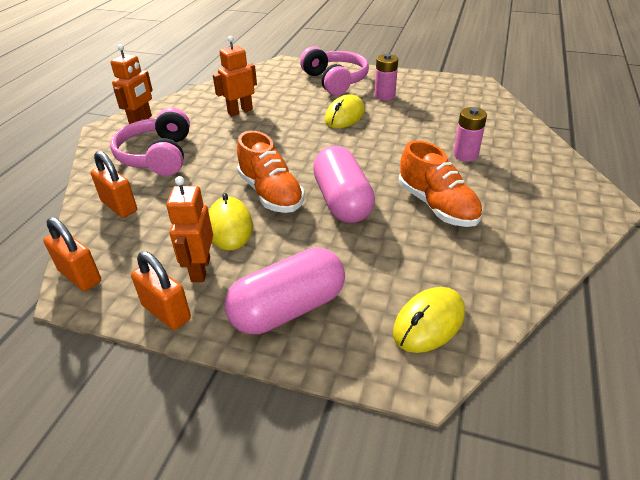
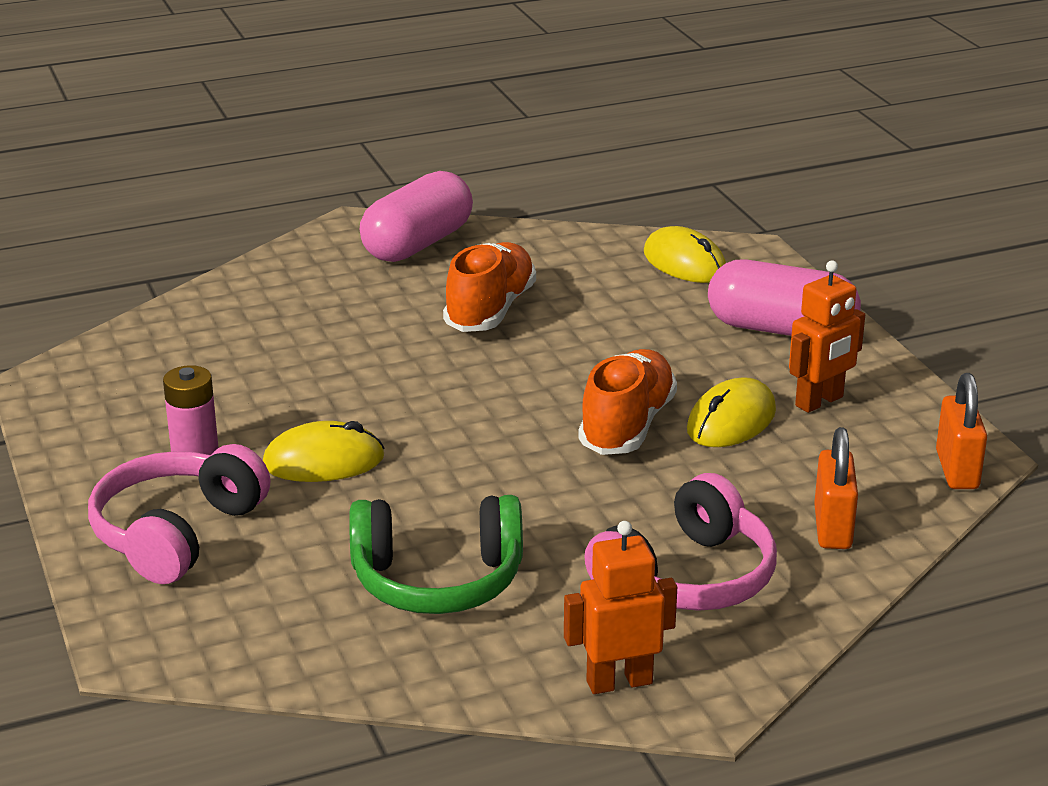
camera: 130 degrees left, 10 degrees down
orange padlock [131,251,191,330] -> none
orange robot [213,36,257,116] -> green headphones [349,495,523,614]
pink capsule [313,146,375,223] -> pink capsule moved to [360,171,473,262]
yellow mouse [393,287,465,353] -> yellow mouse turned 45 degrees clockwise [644,226,726,283]
pink battery [453,107,487,162] -> none

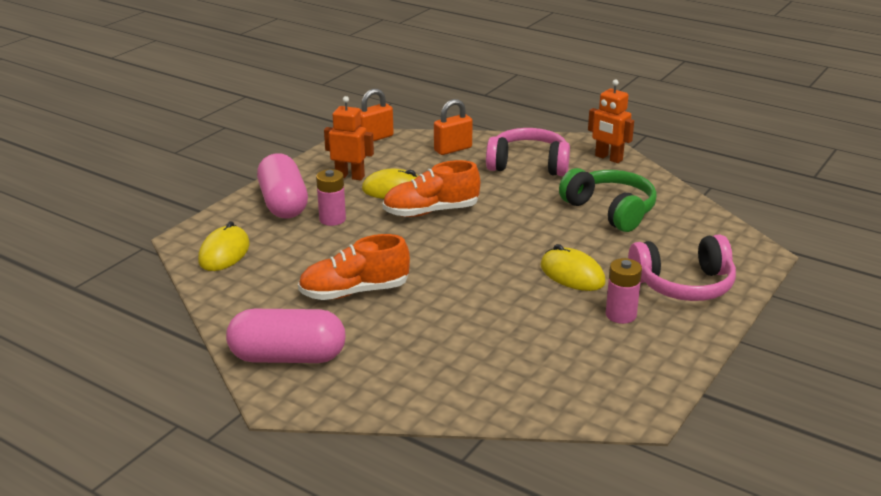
camera: 125 degrees left, 0 degrees up
none -> pink battery [316,169,346,226]

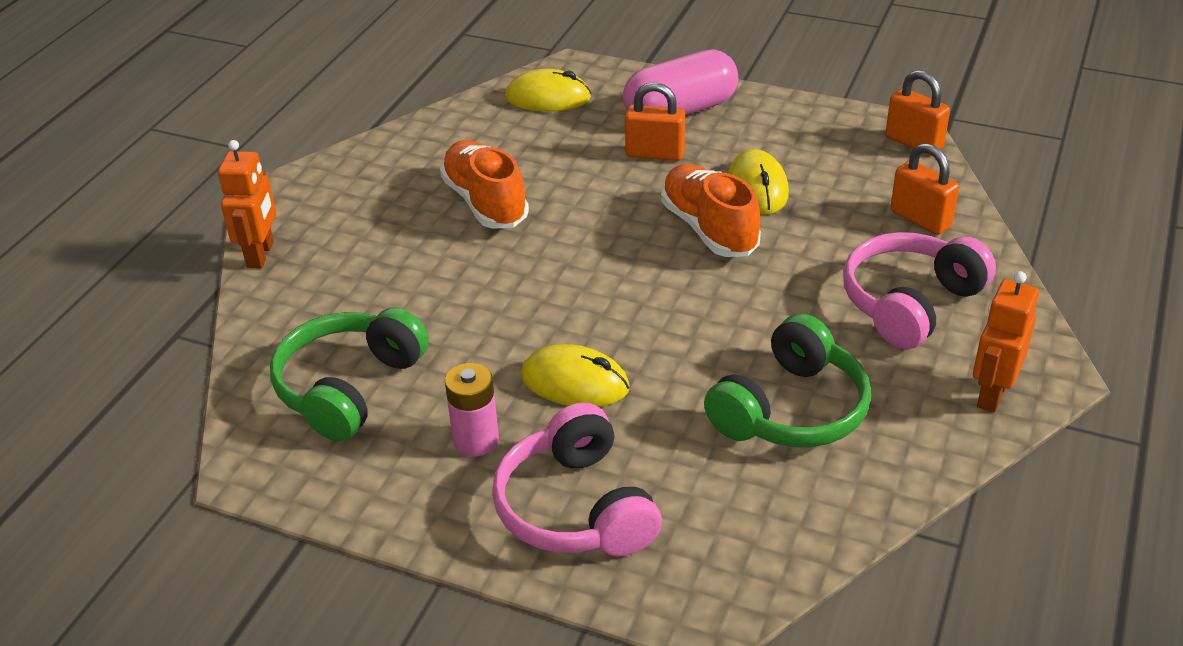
camera: 80 degrees right, 10 degrees up
pink capsule [226,309,346,363] -> none
pink battery [316,169,346,226] -> orange padlock [625,82,685,161]
orange robot [324,96,374,181] -> orange robot moved to [218,140,276,269]
pink headphones [486,128,570,176] -> pink headphones turned 135 degrees counterclockwise [843,232,996,349]
yellow mouse [540,244,606,291] -> yellow mouse turned 75 degrees clockwise [521,344,630,407]
none -> green headphones [270,307,429,442]

